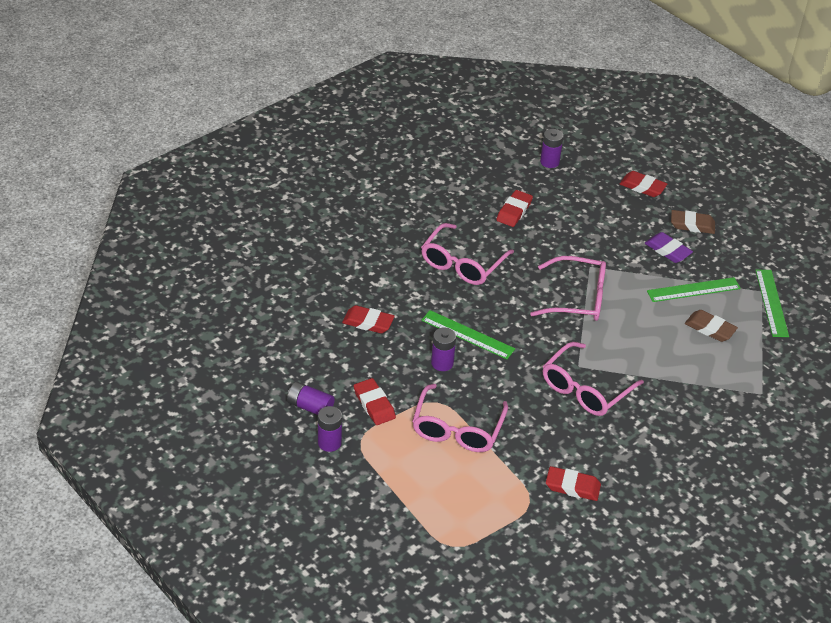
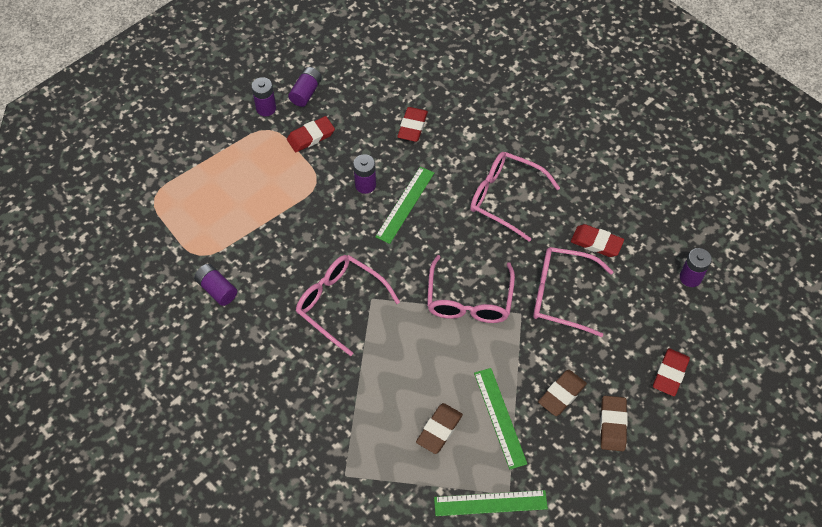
camera: 90 degrees right, 15 degrees up
pink glasses [412,384,508,452] -> pink glasses moved to [533,247,613,337]
red eraser [546,466,601,501] -> purple battery [194,264,237,306]
purple eraser [645,232,693,263] -> brown eraser [538,370,587,416]

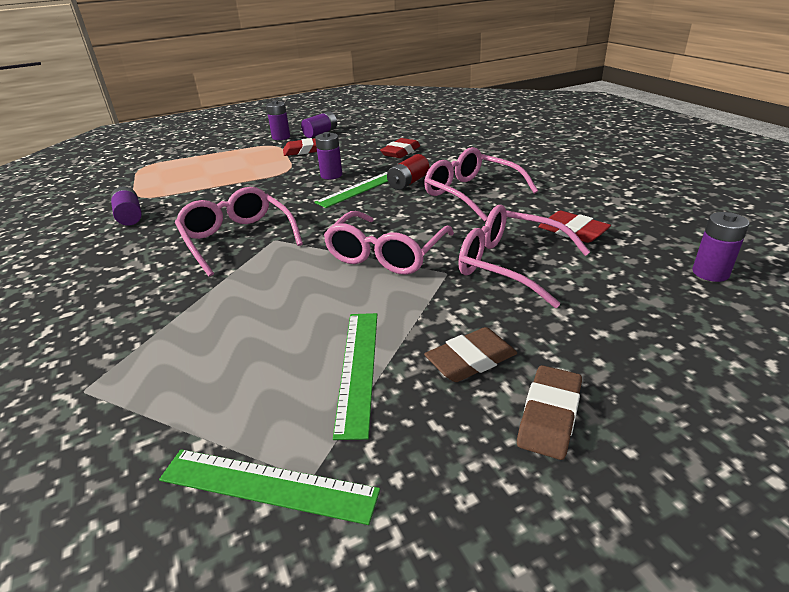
camera: 20 degrees right, 25 degrees down
brown eraser [416,403,463,454] -> none
red eraser [653,348,690,396] -> none
none -> red battery [387,154,429,190]

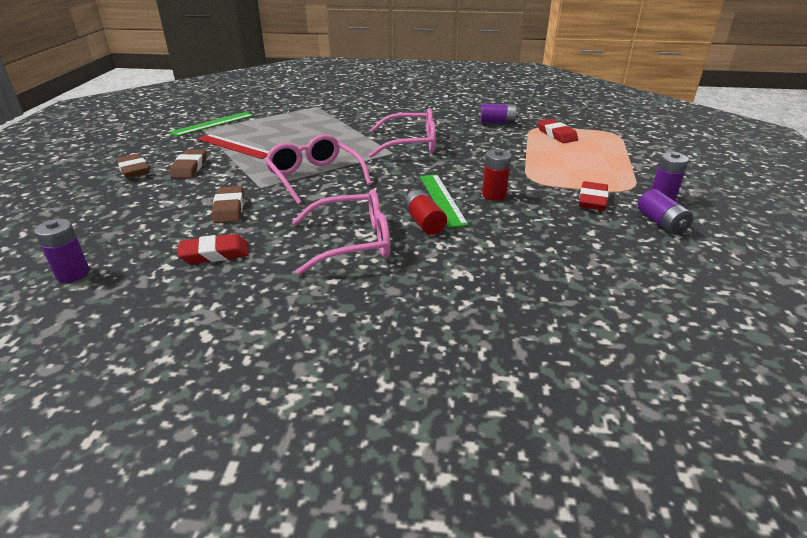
camera: 120 degrees right, 0 degrees up
purple battery [315,132,342,179] -> red battery [482,149,511,201]
green ruler [333,313,377,440] -> red ruler [197,134,269,159]
red eraser [380,138,420,158] -> red eraser moved to [538,119,578,143]
pink glasses [458,205,590,308] -> brown eraser [212,186,244,223]

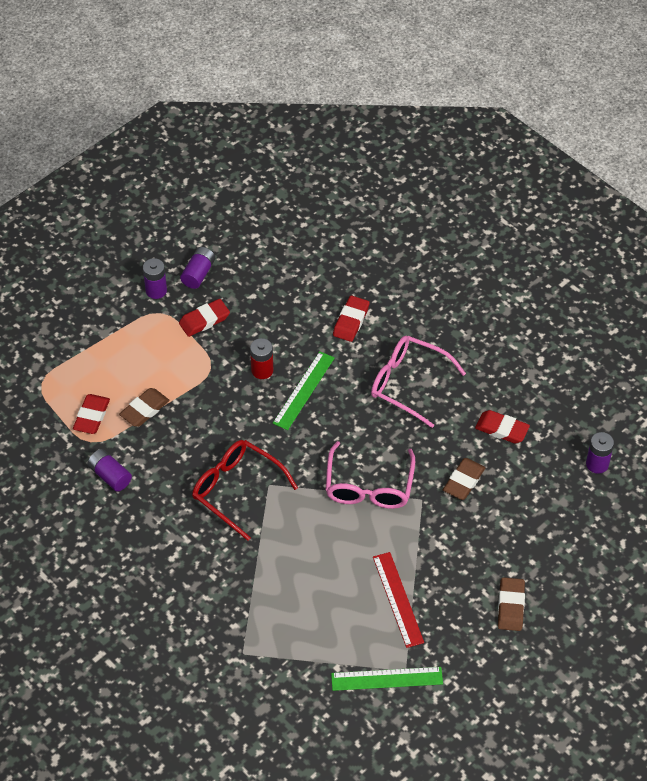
camera: 140 degrees left, 20 degrees up
brown eraser [170,149,207,178] -> brown eraser moved to [119,388,169,427]
pink glasses [369,108,436,158] -> red glasses [192,440,298,541]
red battery [404,190,447,235] -> none
none -> red eraser [333,296,370,342]

